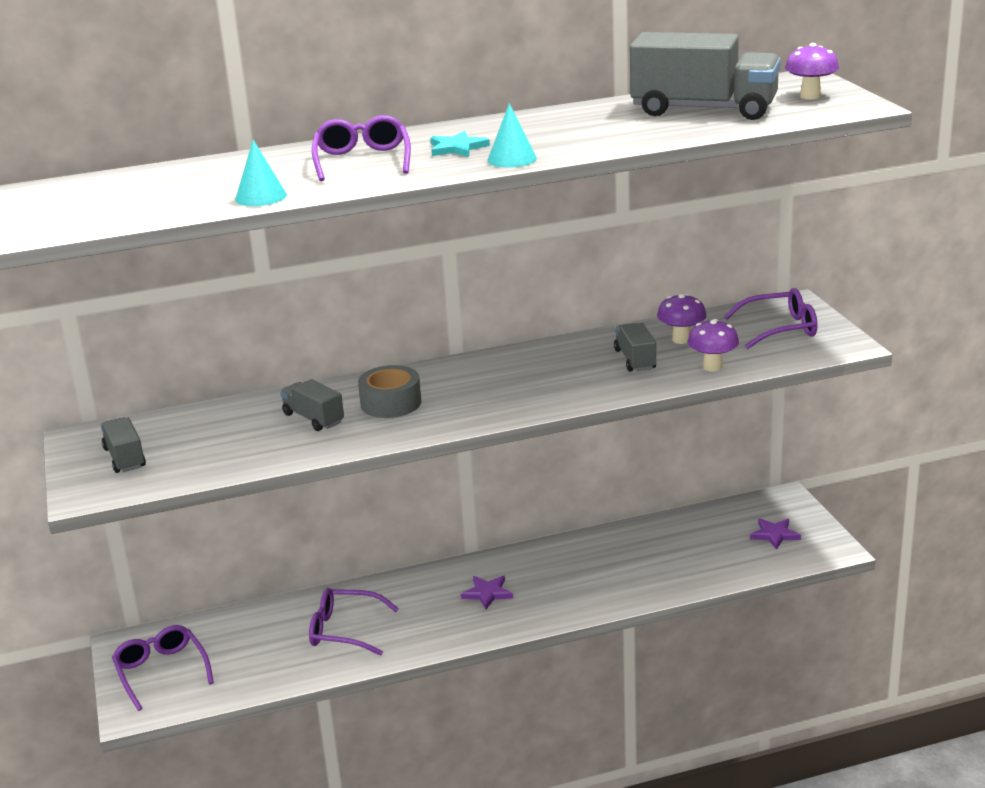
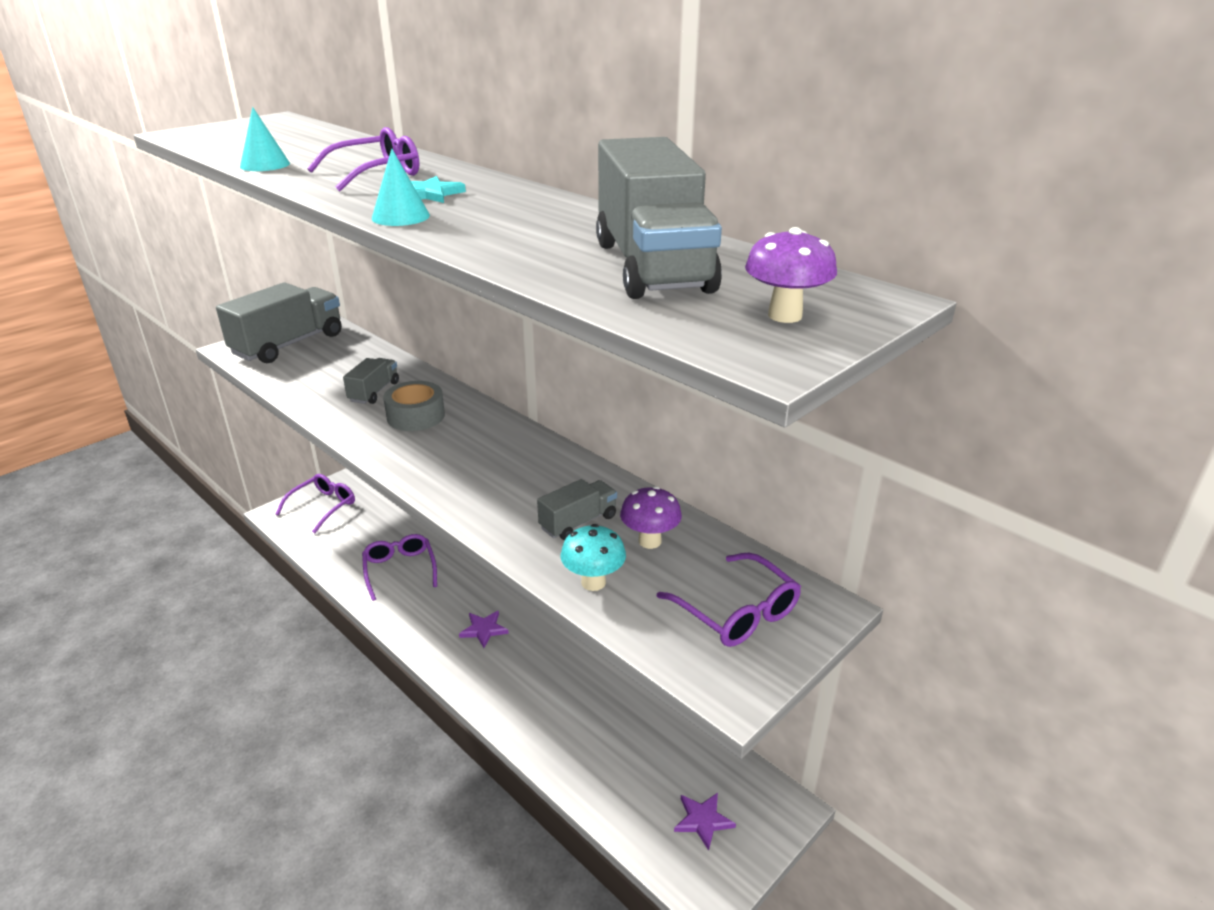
camera: 60 degrees right, 5 degrees up
grey truck [101,417,146,473] -> grey truck [216,282,342,363], size x1.96
purple mushroom [687,319,739,372] -> turquoise mushroom [561,524,626,591]

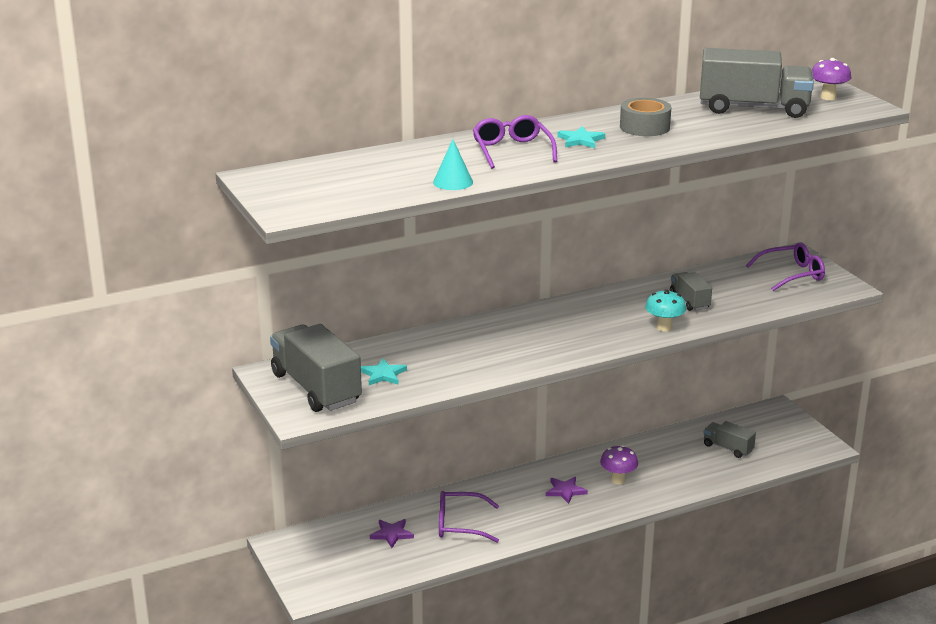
camera: 70 degrees left, 5 degrees down
purple glasses [276,474,355,533] -> none
grey truck [343,358,399,404] -> grey truck moved to [704,421,756,458]
turquoise cone [372,149,430,226] -> none
grey tape [383,381,445,431] -> grey tape moved to [620,98,671,136]
turquoise mushroom [561,524,626,591] -> turquoise mushroom moved to [645,289,686,332]
purple mushroom [620,486,682,549] -> purple mushroom moved to [600,445,638,484]
purple star [674,793,736,851] -> purple star moved to [370,519,414,548]
none -> turquoise star [361,358,407,385]

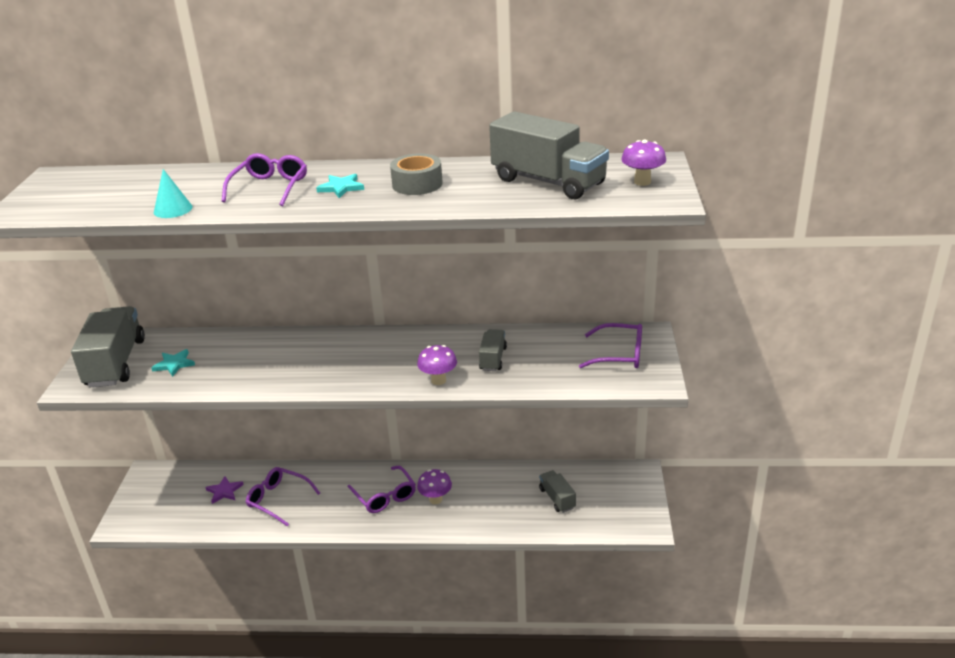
camera: 30 degrees right, 5 degrees up
purple star [546,477,588,504] -> purple glasses [348,466,416,513]
turquoise mushroom [645,289,686,332] -> purple mushroom [417,345,457,385]

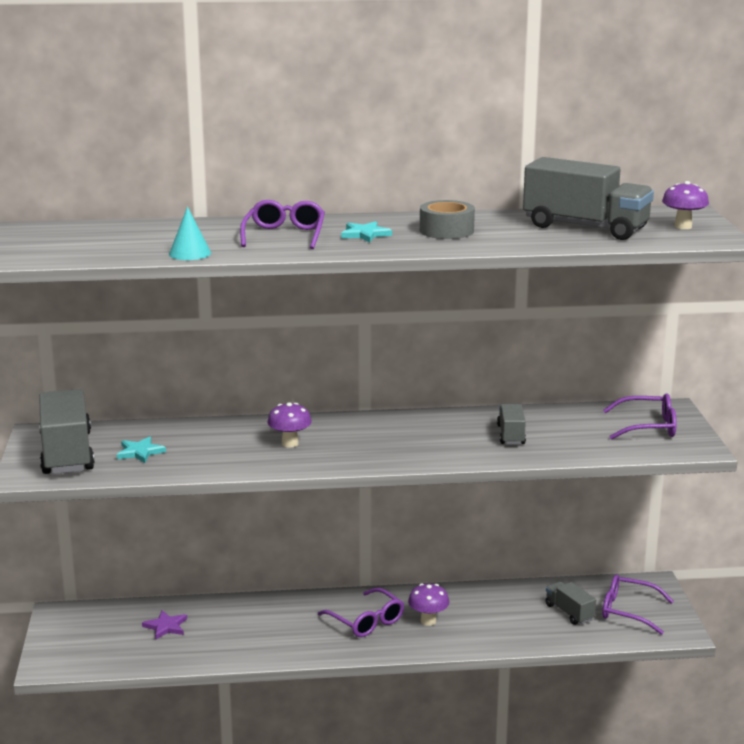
camera: 10 degrees left, 10 degrees down
purple glasses [246,467,320,526] -> purple glasses moved to [602,574,674,635]
purple mushroom [417,345,457,385] -> purple mushroom moved to [268,402,312,448]

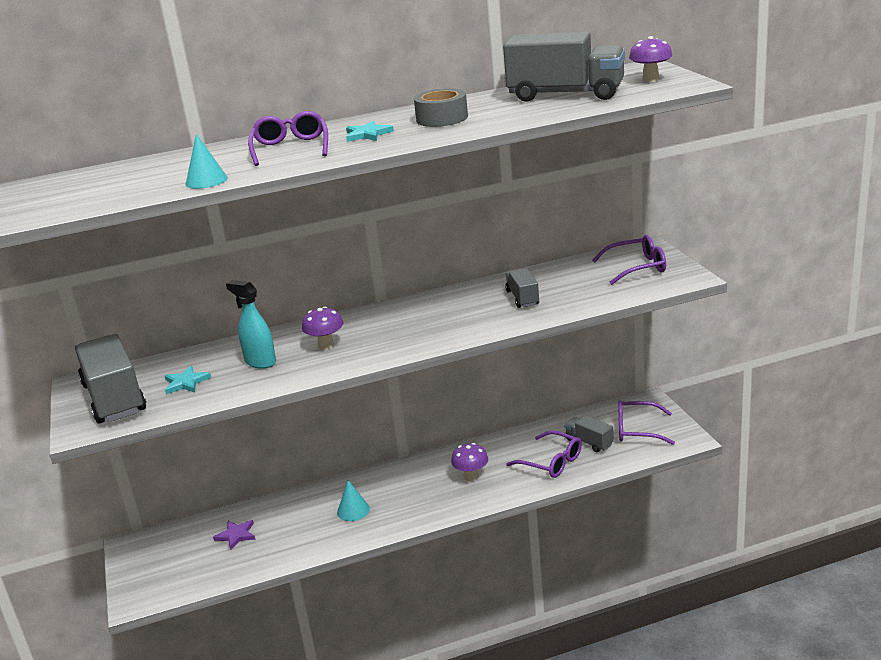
camera: 10 degrees left, 5 degrees up
purple glasses [318,588,404,637] -> purple glasses moved to [506,430,582,478]
none -> turquoise spray bottle [226,280,276,369]
none -> turquoise cone [337,480,370,521]

